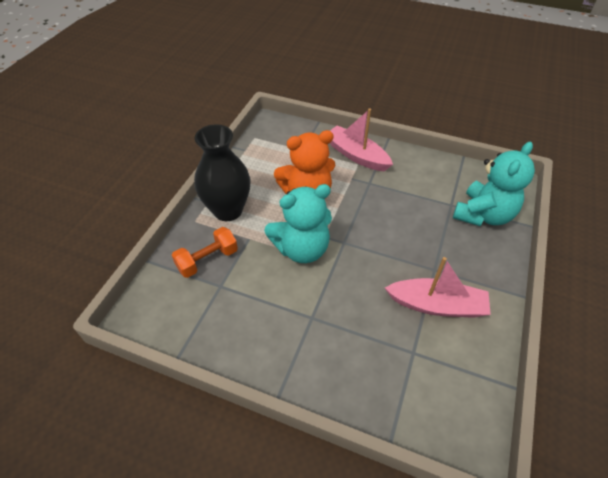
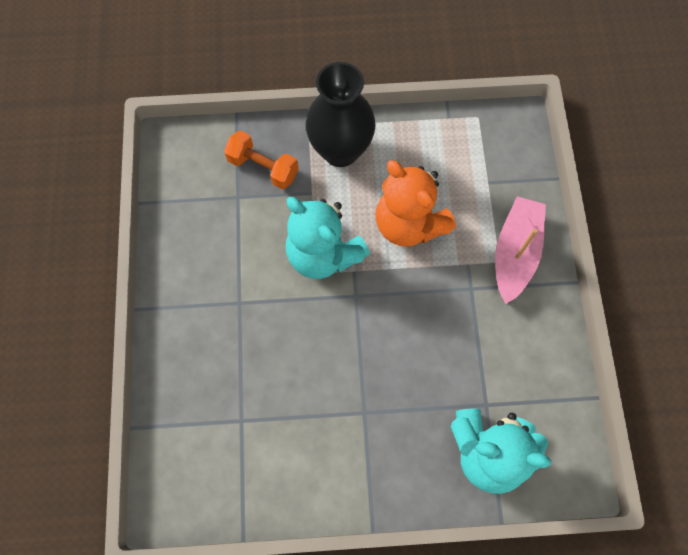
camera: 65 degrees right, 20 degrees up
pink boat [385,257,491,318] -> none

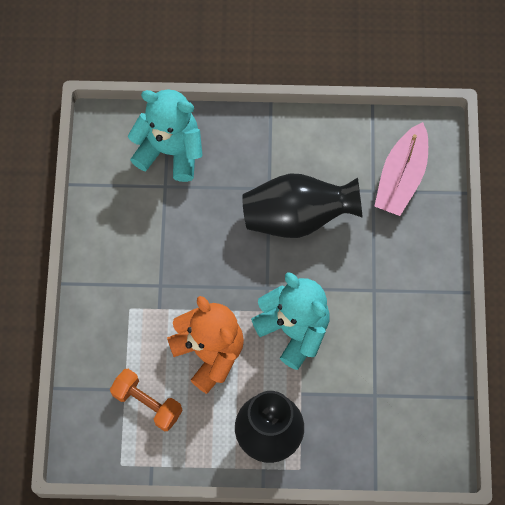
camera: 175 degrees left, 0 degrees up
orange dumbbell [224,131,299,189] -> orange dumbbell moved to [110,369,183,431]
pink boat [495,196,546,304] -> pink boat moved to [374,122,428,216]
none -> black vase [242,173,363,238]

